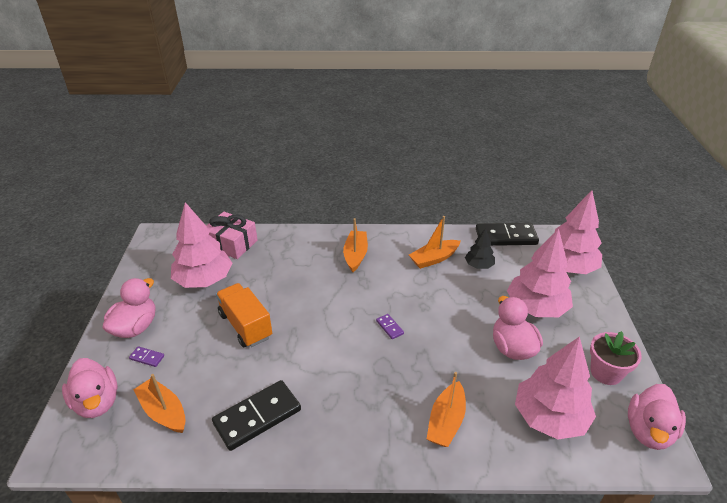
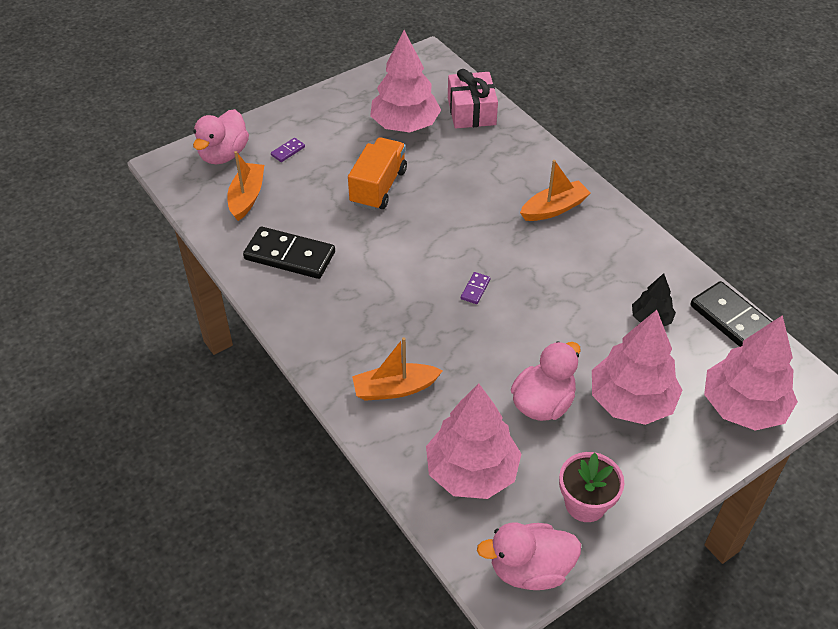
camera: 55 degrees right, 10 degrees up
pink duck [102,278,155,338] -> none
purple domino [129,346,164,367] -> purple domino turned 60 degrees clockwise [271,138,305,162]
orange boat [409,216,461,269] -> none

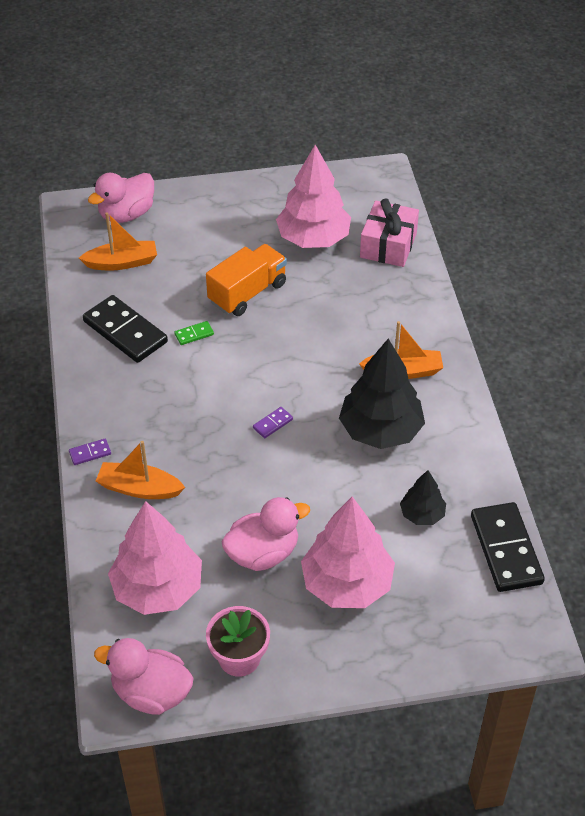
camera: 25 degrees right, 0 degrees up
orange boat [227,151,264,221] -> orange boat turned 45 degrees clockwise [79,212,157,270]
purple domino [271,138,305,162] -> purple domino moved to [69,439,111,465]
pink tree [704,315,798,431] -> none
none -> green domino [174,321,214,345]
none -> black tree [339,339,425,449]

